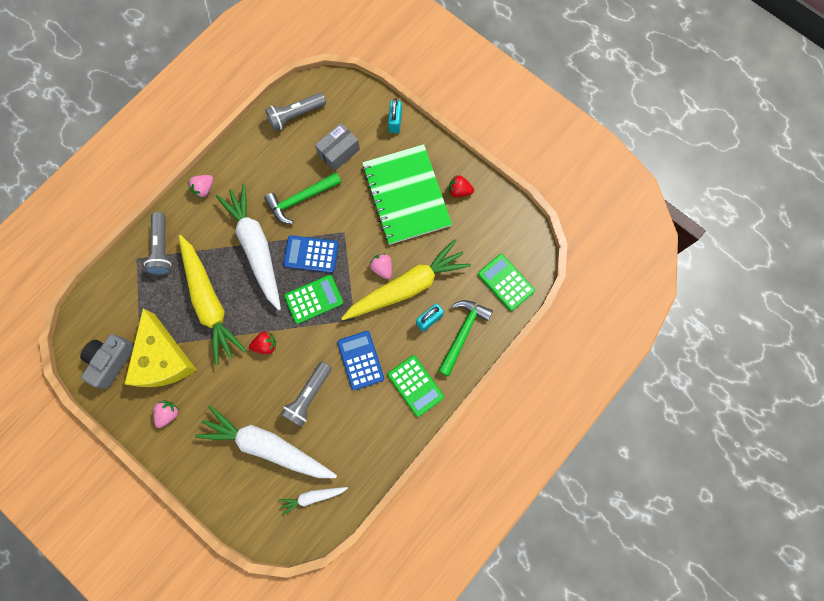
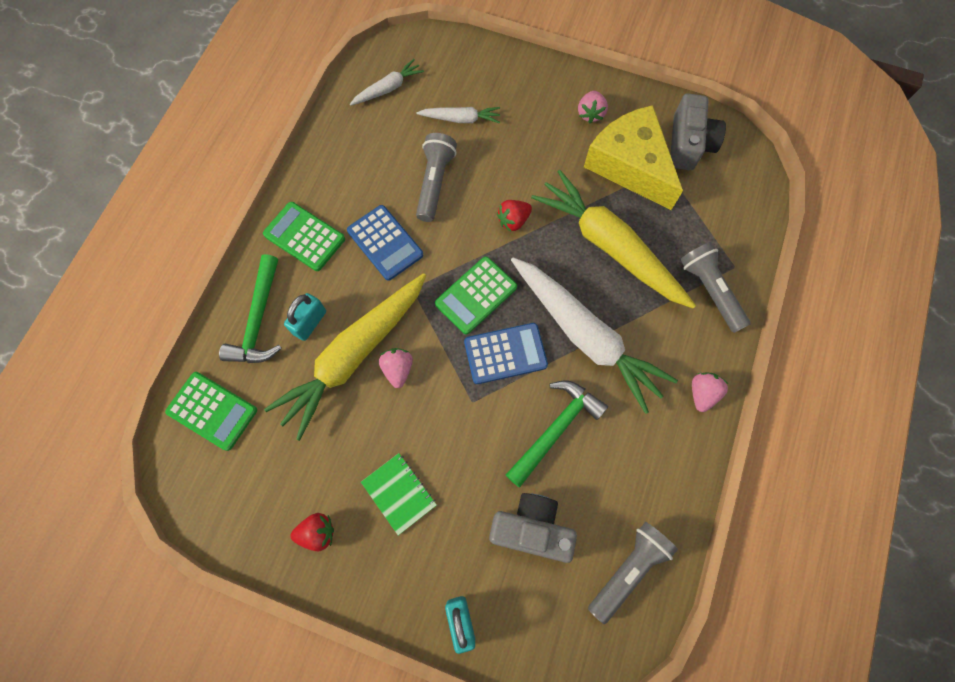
camera: 160 degrees right, 5 degrees down
white carrot [195,405,337,478] -> white carrot [416,107,500,123], size x0.47
grey box [315,123,360,171] -> grey camera [489,493,577,563]
green notebook [362,144,452,245] -> green notebook [361,453,437,536], size x0.44
pink strawberry [370,253,392,279] -> pink strawberry turned 135 degrees counterclockwise [379,348,413,388]

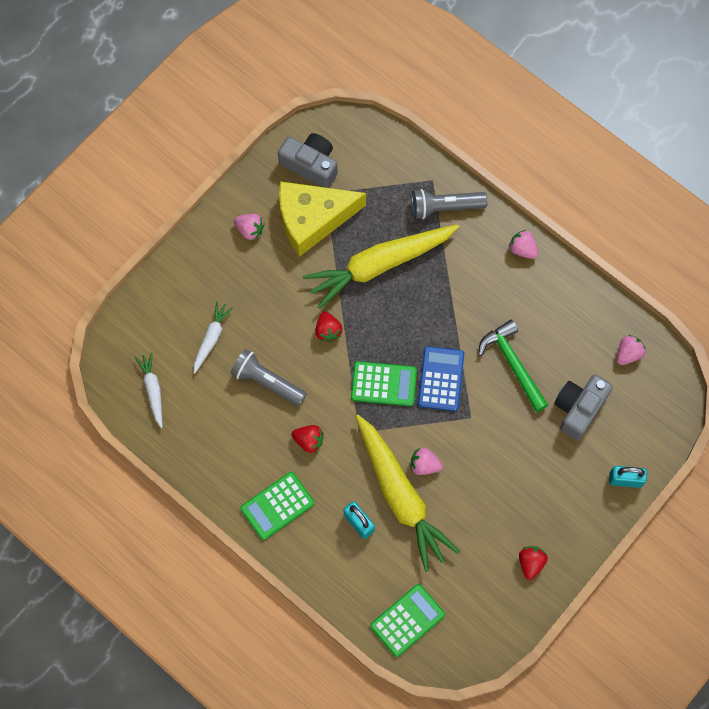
camera: 70 degrees left, 0 degrees up
green hammer [219,254,282,363] -> none
blue calculator [347,205,423,281] -> red strawberry [292,425,324,453]
green notebook [361,453,437,536] -> none
green calculator [435,257,517,334] -> green calculator turned 60 degrees counterclockwise [351,361,417,406]
white carrot [511,257,678,414] -> none
grey flashlight [588,522,678,624] -> pink strawberry [617,335,646,365]

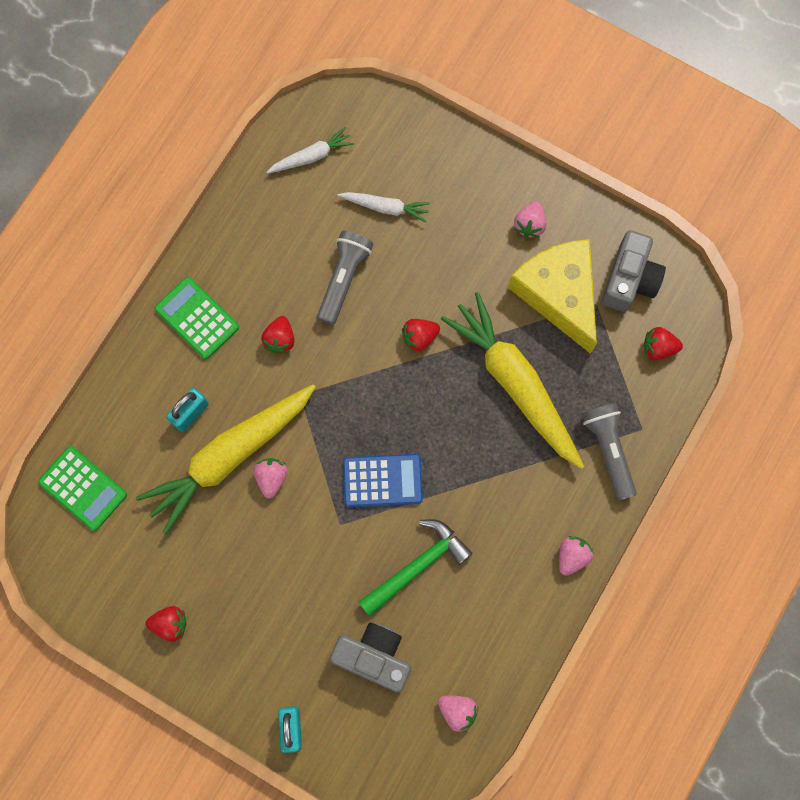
camera: 80 degrees right, 5 degrees up
green calculator [351,361,417,406] -> none
none -> red strawberry [644,327,683,360]

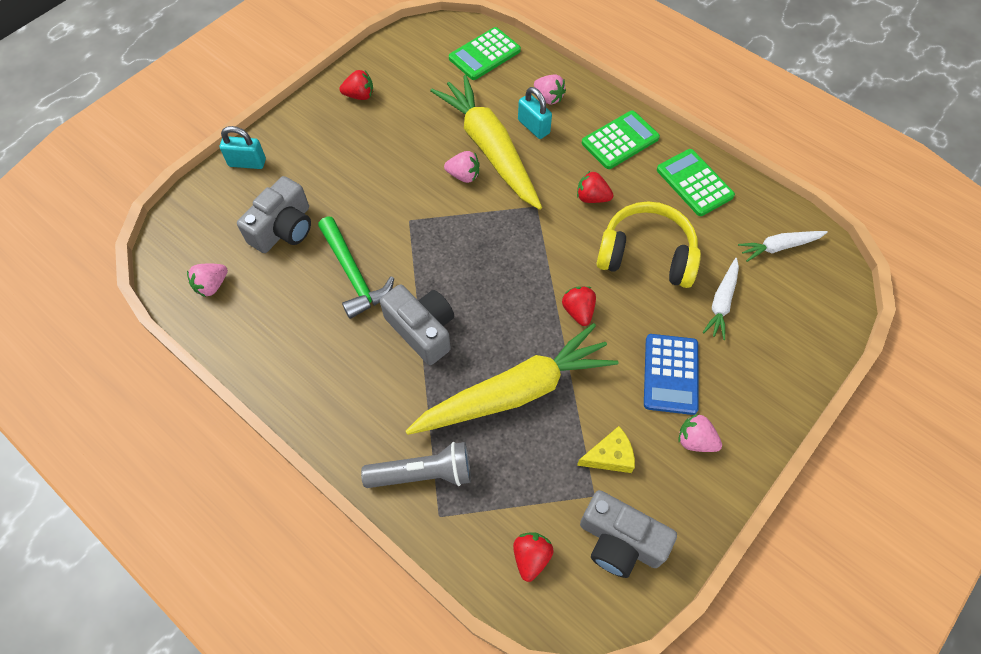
camera: 100 degrees right, 15 degrees down
red strawberry [146,606,187,642] -> red strawberry turned 105 degrees counterclockwise [340,70,373,100]
white carrot [267,127,355,174] -> white carrot turned 90 degrees clockwise [738,231,828,262]
grey flashlight [317,231,374,325] -> yellow headphones [596,202,701,288]
blue calculator [343,454,423,507] -> blue calculator moved to [644,334,699,415]
yellow cheese [508,239,597,354] -> yellow cheese [577,426,635,473], size x0.45
pink strawberry [559,536,593,576] -> pink strawberry moved to [534,74,566,105]
none -> grey camera [380,284,454,365]
none -> green calculator [657,149,735,216]

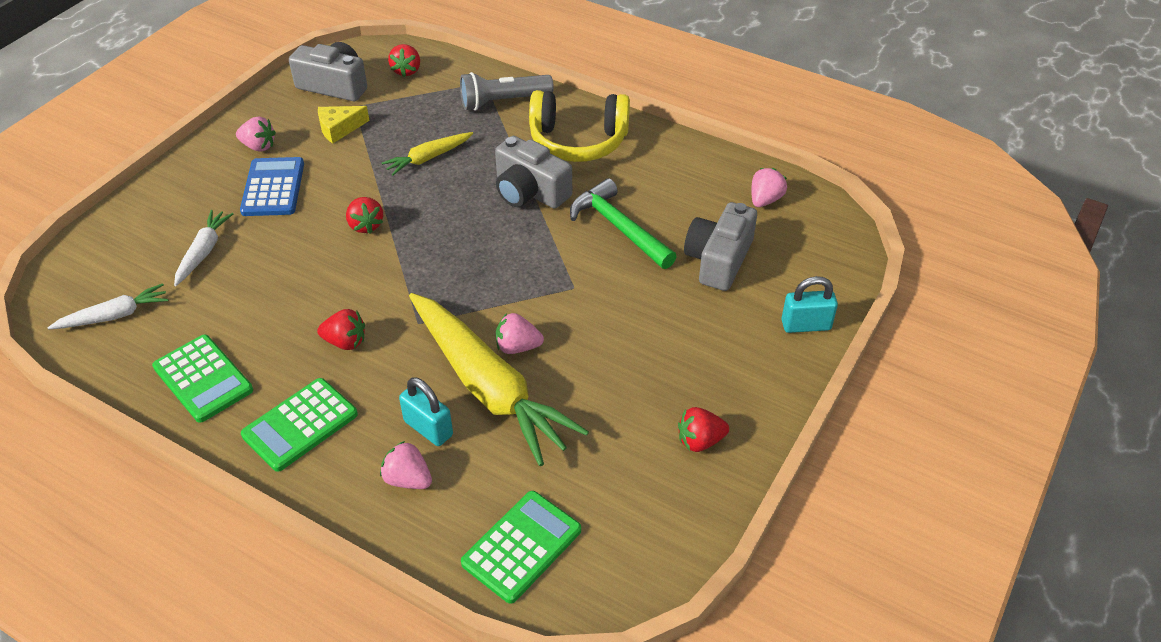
camera: 170 degrees right, 15 degrees down
yellow carrot [405,323,619,435] -> yellow carrot [382,132,473,176], size x0.47
yellow headphones [596,202,701,288] -> yellow headphones moved to [529,90,630,162]

